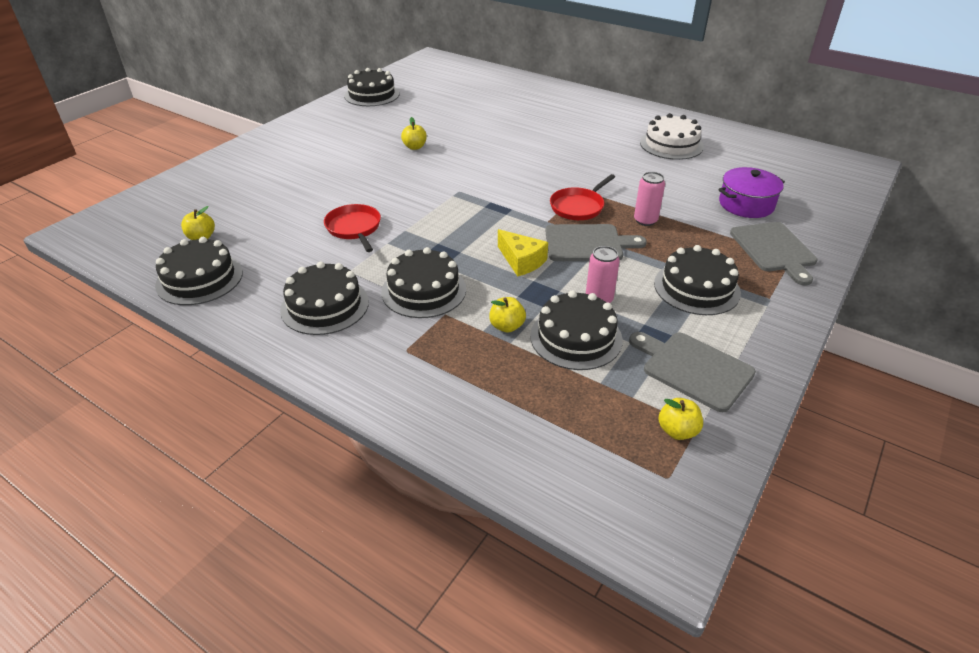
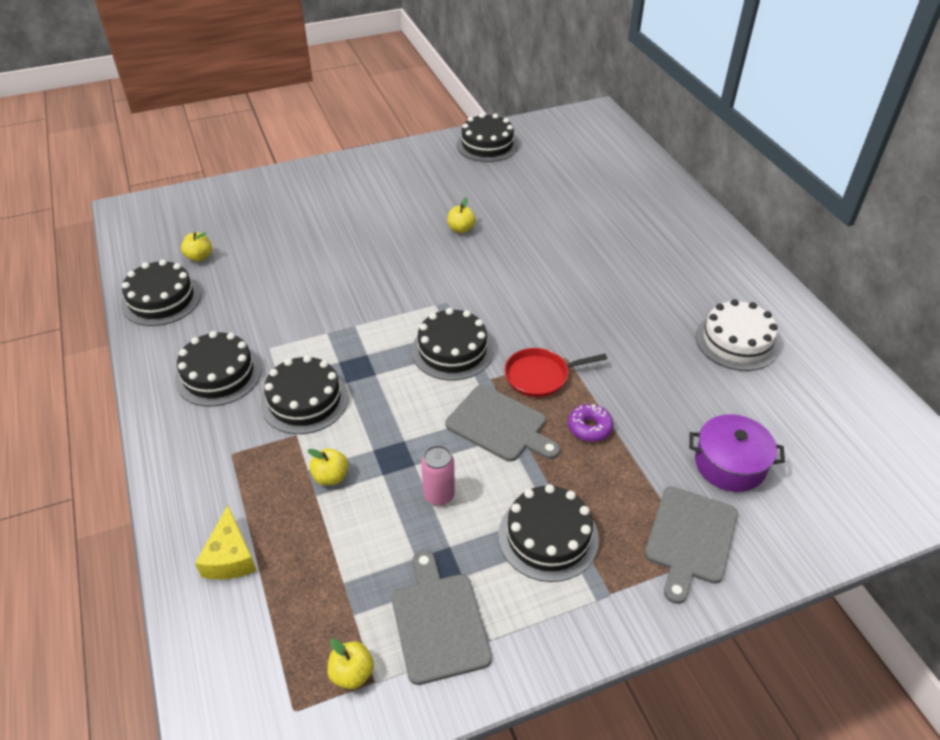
camera: 35 degrees right, 5 degrees up
red pan [324,204,381,252] -> none
yellow cheese [498,229,548,277] -> yellow cheese moved to [195,505,257,579]
black cake [530,290,623,370] -> black cake moved to [412,308,494,380]
pink can [634,172,665,226] -> purple donut [568,404,613,442]

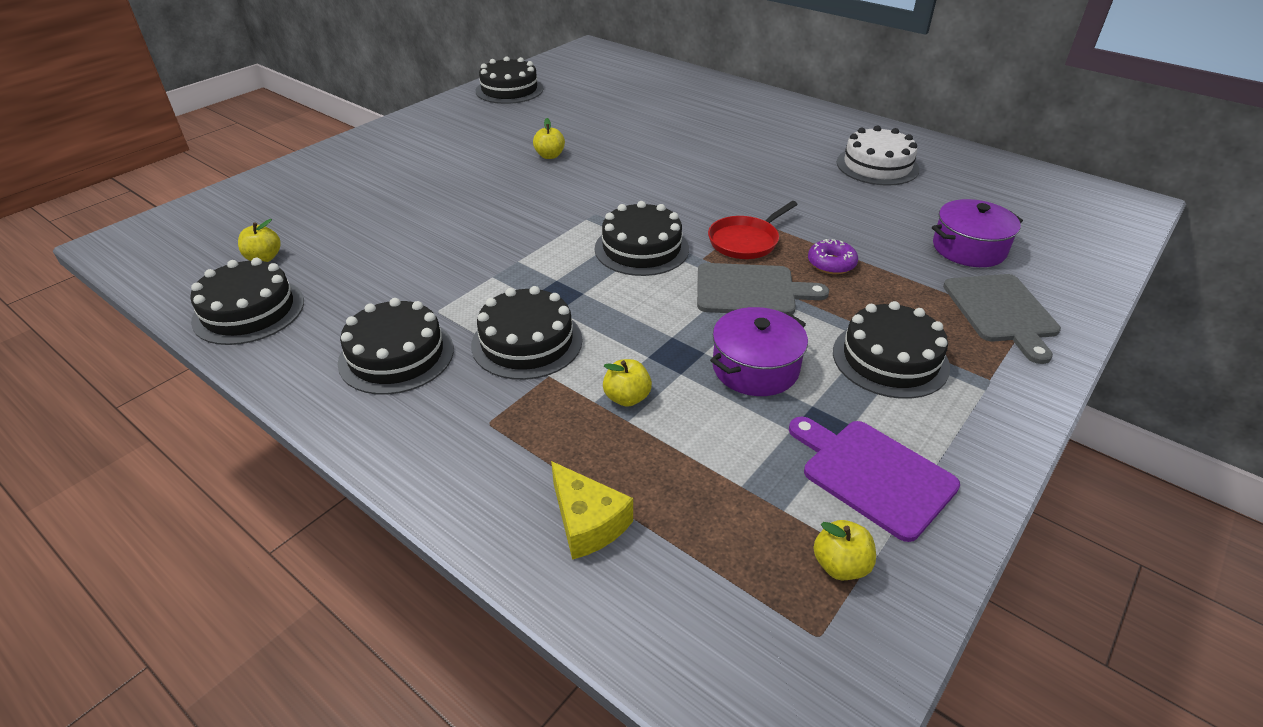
camera: 30 degrees left, 5 degrees down
grey cutting board [392,550,492,685] -> purple cutting board [789,417,960,542]
pink can [421,445,455,506] -> purple pot [710,307,808,396]

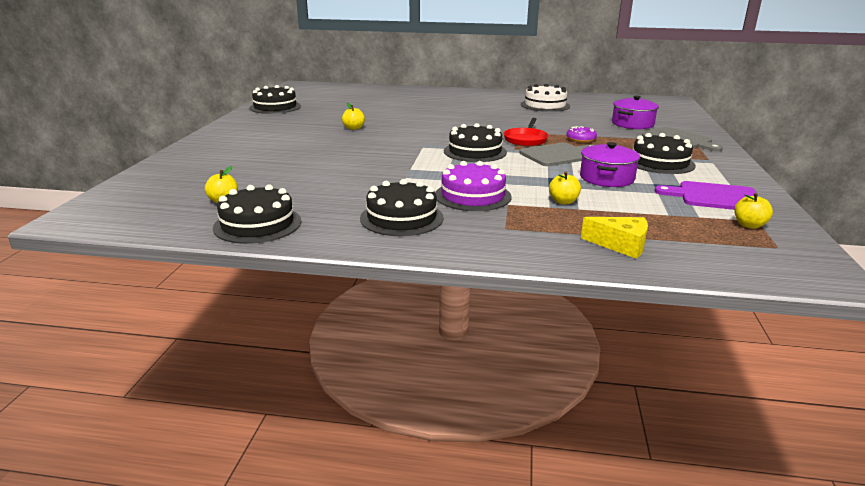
camera: 30 degrees left, 15 degrees down
black cake [471,286,582,380] -> purple cake [435,161,511,211]

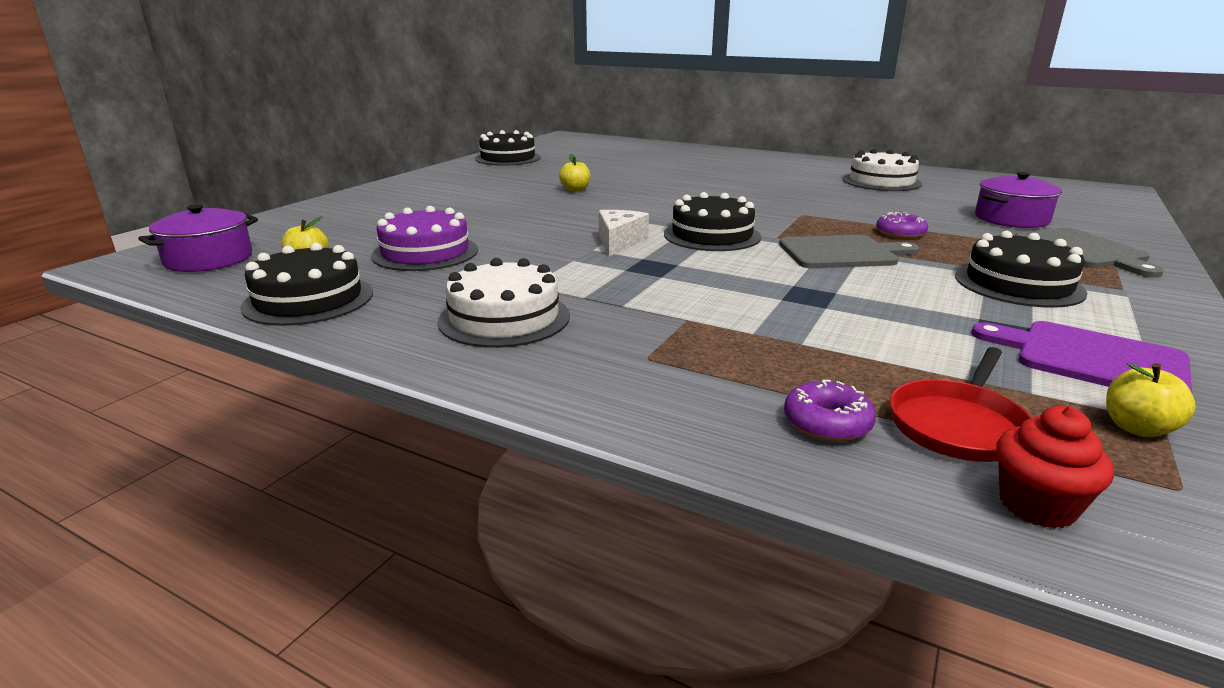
camera: 20 degrees right, 0 degrees up
black cake [360,179,444,236] -> white cake [438,258,570,348]
purple cake [435,161,511,211] -> purple cake moved to [371,206,478,271]
red pan [503,118,549,146] -> red pan moved to [890,347,1032,462]
yellow apple [549,172,581,204] -> none
purple pot [580,142,640,187] -> purple pot moved to [138,204,258,272]
yellow cheese [581,217,648,259] -> purple donut [784,380,876,442]
none -> white cheese [599,210,649,256]
none -> red cupcake [996,406,1114,529]

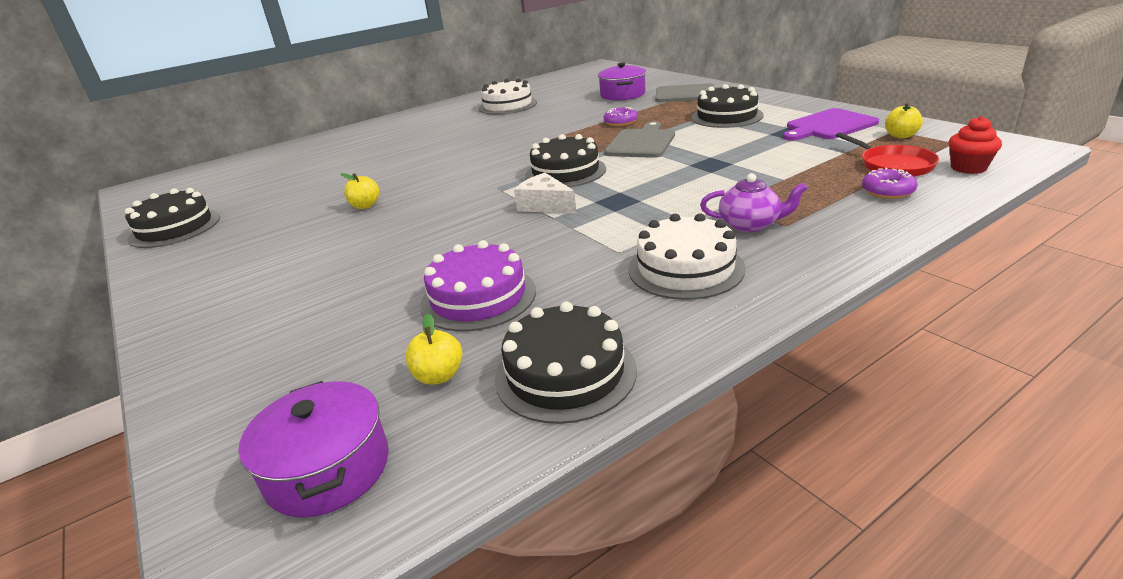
camera: 60 degrees left, 5 degrees up
none -> purple teapot [700,173,808,232]

